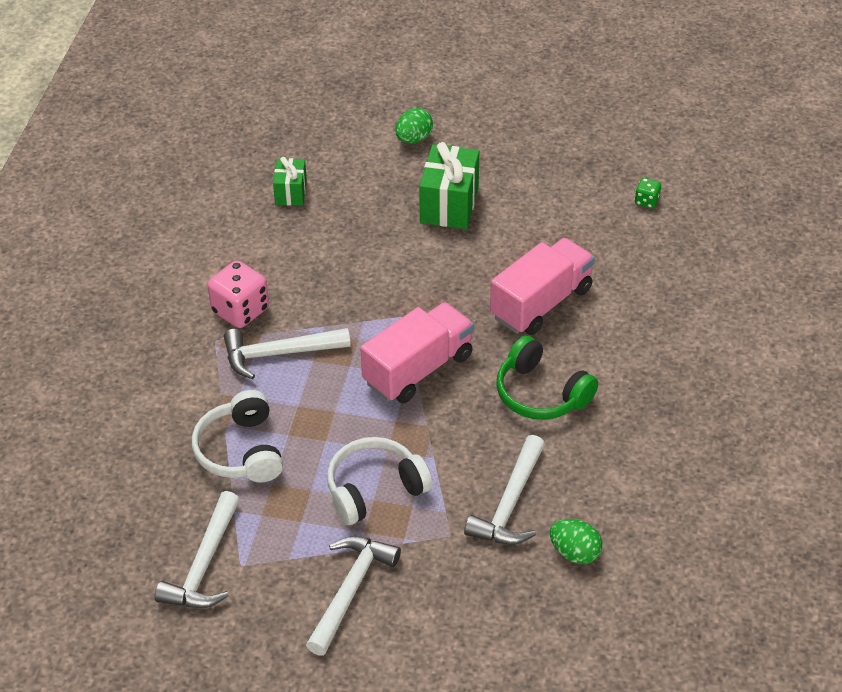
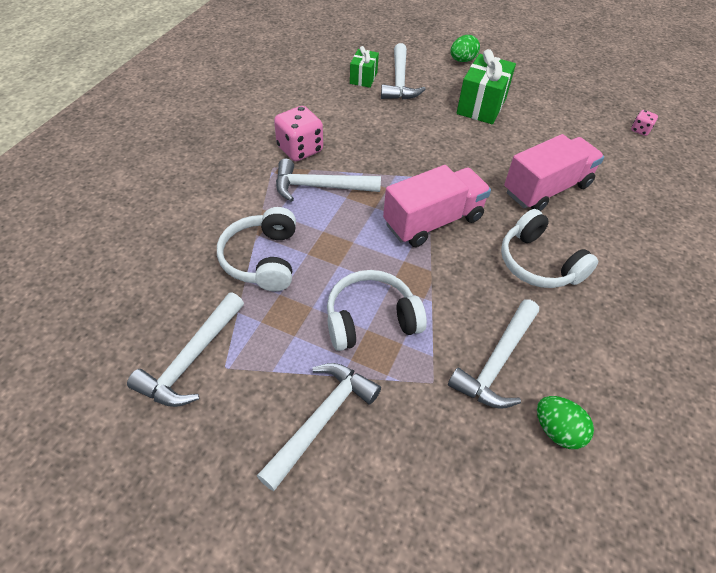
camera: 10 degrees right, 5 degrees up
green headphones [496,335,598,420] -> white headphones [501,209,599,288]
green dice [635,178,661,208] -> pink dice [631,110,658,136]
none -> white hammer [381,43,426,100]

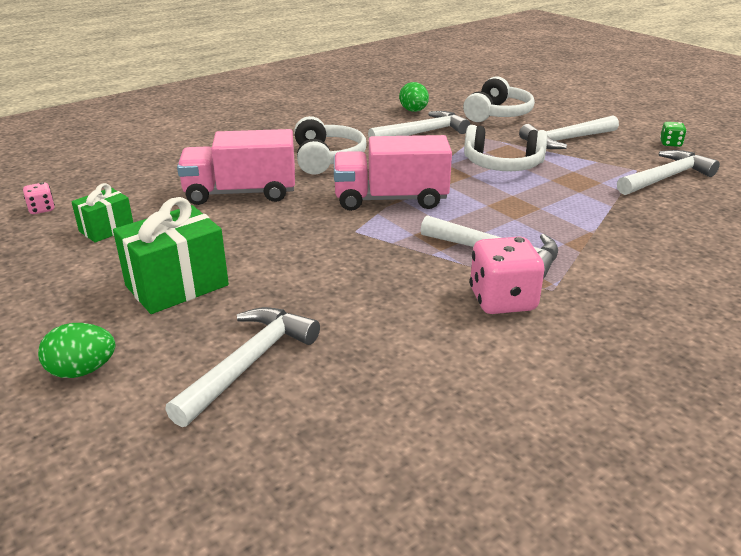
camera: 150 degrees left, 20 degrees down
white headphones [217,207,296,291] -> white headphones moved to [463,76,535,122]
green gift [350,46,379,88] -> green gift moved to [71,183,133,243]
none -> green dice [660,122,687,147]

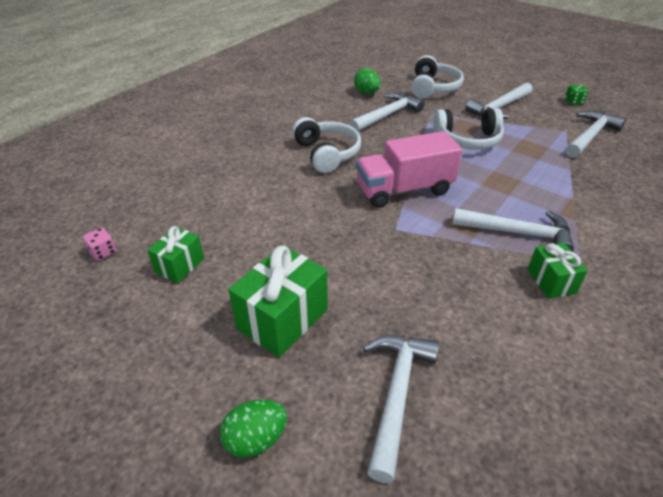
camera: 15 degrees left, 10 degrees up
pink truck [177,129,295,205] -> none
pink dice [469,236,545,314] -> green gift [527,242,588,299]

